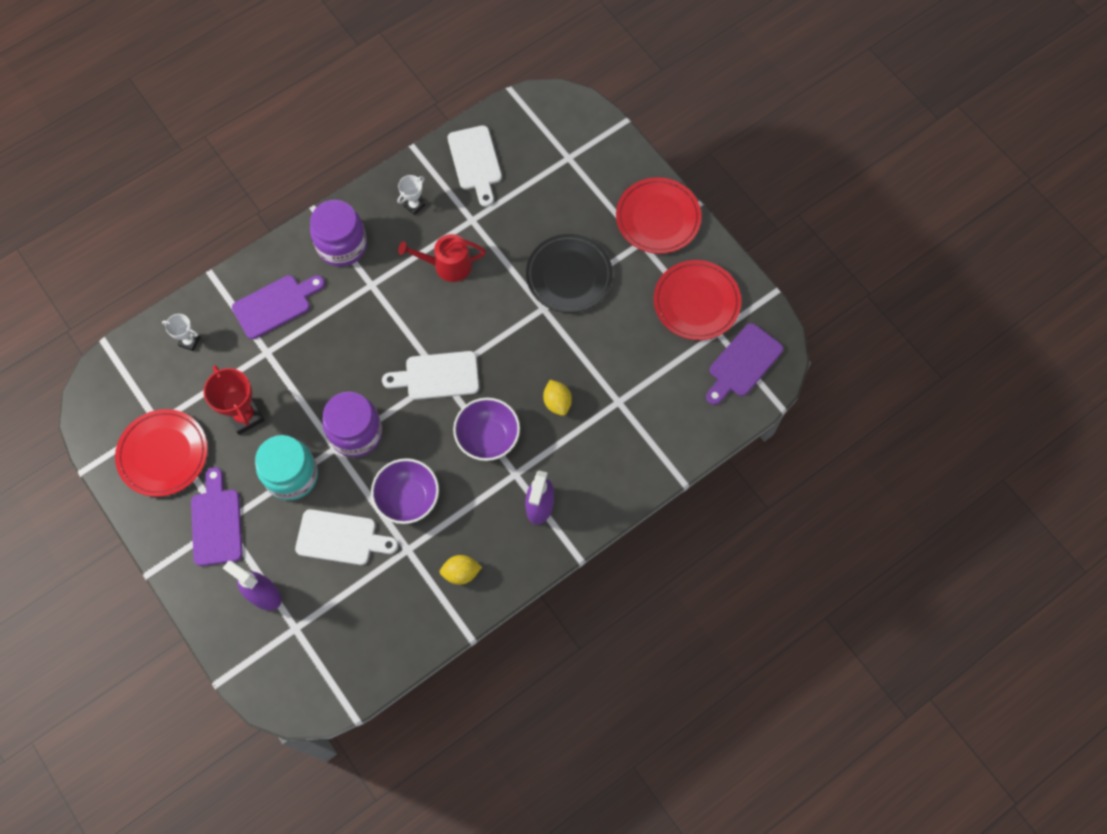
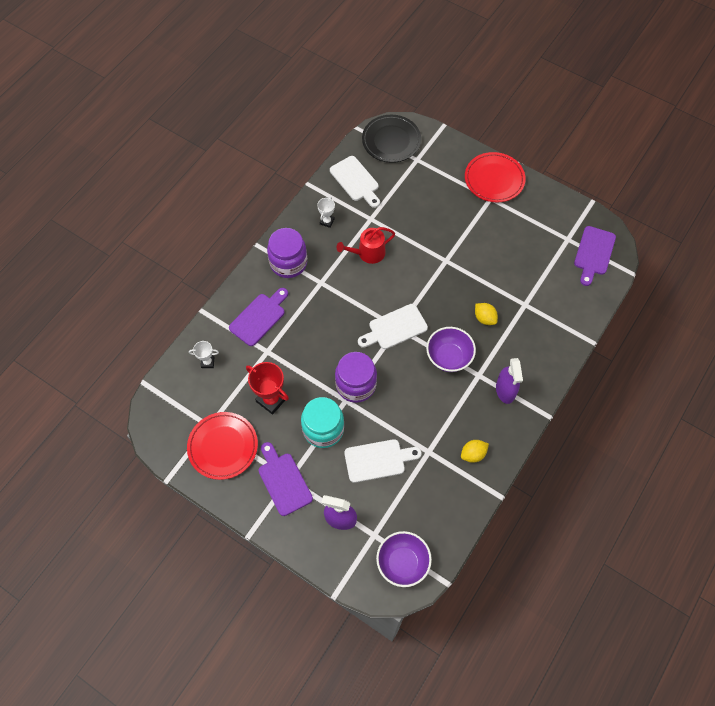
camera: 20 degrees left, 5 degrees down
purple bowl [371,458,439,524] -> purple bowl moved to [376,531,432,587]
black plate [526,234,613,313] -> black plate moved to [362,115,421,163]
red plate [654,260,741,340] -> none

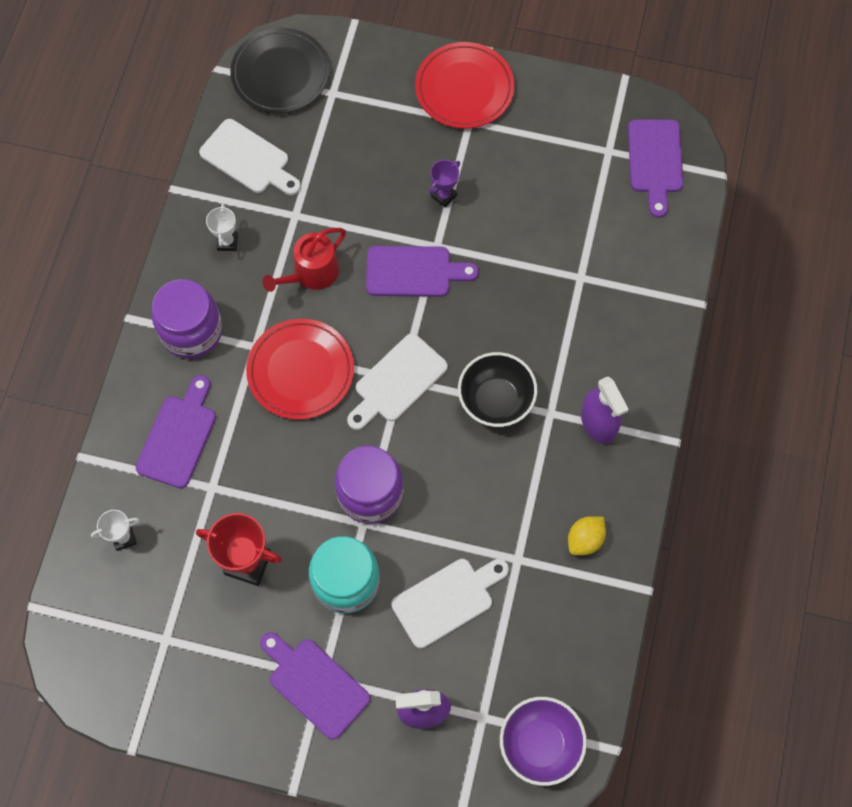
camera: 20 degrees left, 5 degrees up
red plate [187,412,258,480] -> red plate moved to [246,319,354,420]
purple bowl [426,327,476,372] -> black bowl [458,352,537,427]
yellow lemon [475,303,498,325] -> none
none -> purple cutting board [366,246,479,297]
none -> purple trophy [429,160,460,207]

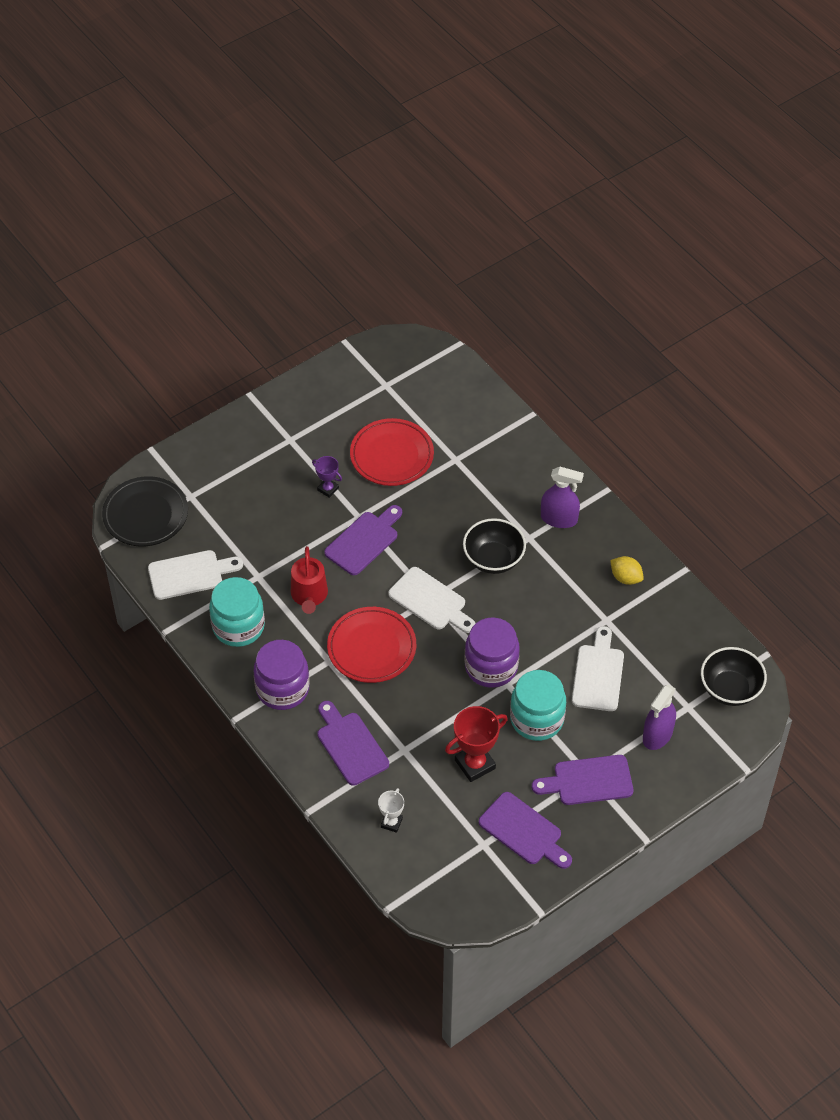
camera: 50 degrees left, 15 degrees down
white trophy [206,203,238,251] -> turquoise jar [209,577,265,647]
white cutting board [347,333,448,430] -> white cutting board turned 45 degrees counterclockwise [388,567,476,633]
red plate [415,42,515,129] -> red plate moved to [350,418,434,486]
purple trophy [429,160,460,207] -> purple trophy turned 45 degrees counterclockwise [312,456,342,498]
purple bowl [500,697,587,786] -> black bowl [701,647,767,706]
yellow lemon [568,516,606,555] -> yellow lemon turned 45 degrees counterclockwise [610,556,644,585]
purple cutting board [628,119,683,218] -> purple cutting board moved to [479,792,572,869]

